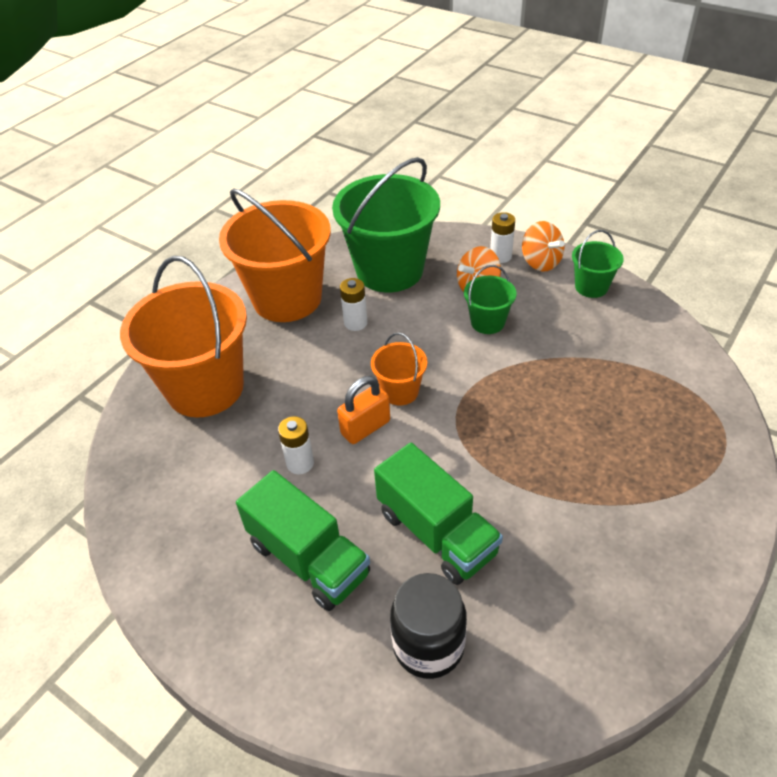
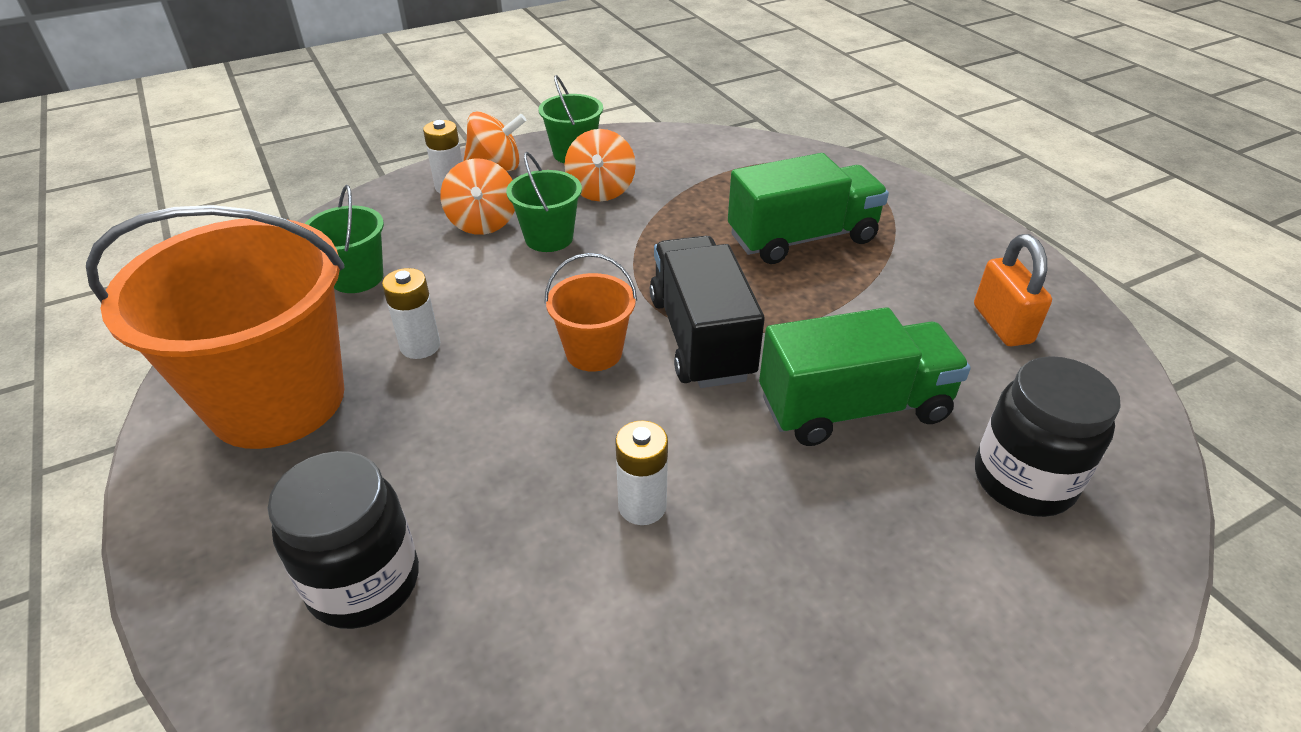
camera: 65 degrees left, 5 degrees down
orange bucket [120,256,247,417] -> black jar [268,451,419,629]
green truck [236,470,370,611] -> green truck moved to [728,153,889,264]
green bucket [332,157,440,292] -> green bucket [305,185,384,293], size x0.47
orange padlock [337,376,390,444] -> orange padlock moved to [974,234,1052,346]
none -> orange spinning top [565,129,636,201]
none -> black truck [650,236,765,388]

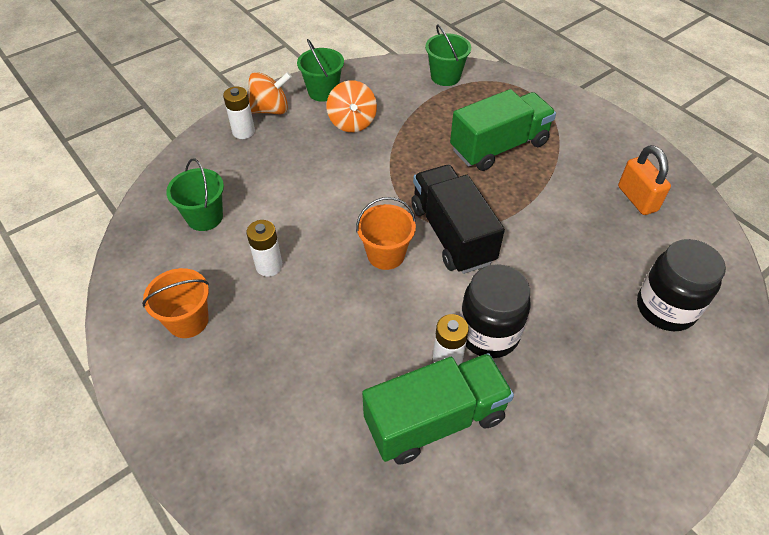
camera: 10 degrees left, 10 degrees up
orange bucket [86,205,345,449] -> orange bucket [142,268,209,338], size x0.47
black jar [268,451,419,629] -> black jar moved to [460,264,531,358]
orange spinning top [440,158,515,235] -> none
green bucket [506,152,582,252] -> green bucket moved to [425,24,471,86]
green truck [759,307,971,446] -> green truck moved to [362,353,514,465]

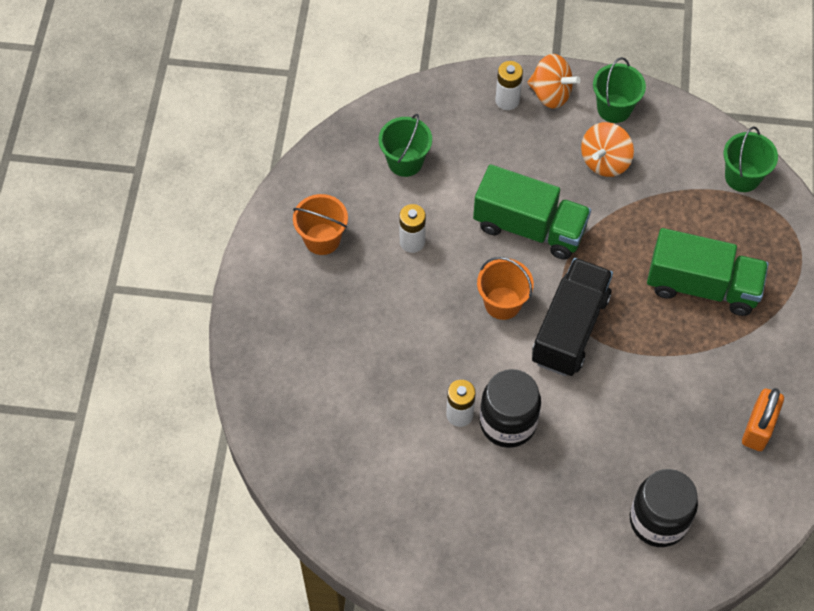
camera: 45 degrees right, 10 degrees up
green truck [362,353,514,465] -> green truck moved to [473,164,591,260]

